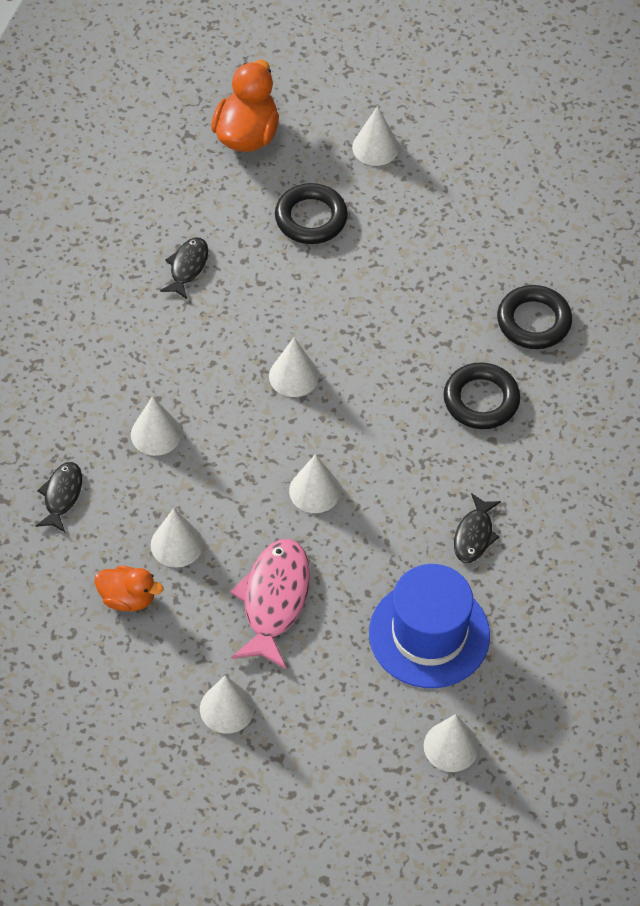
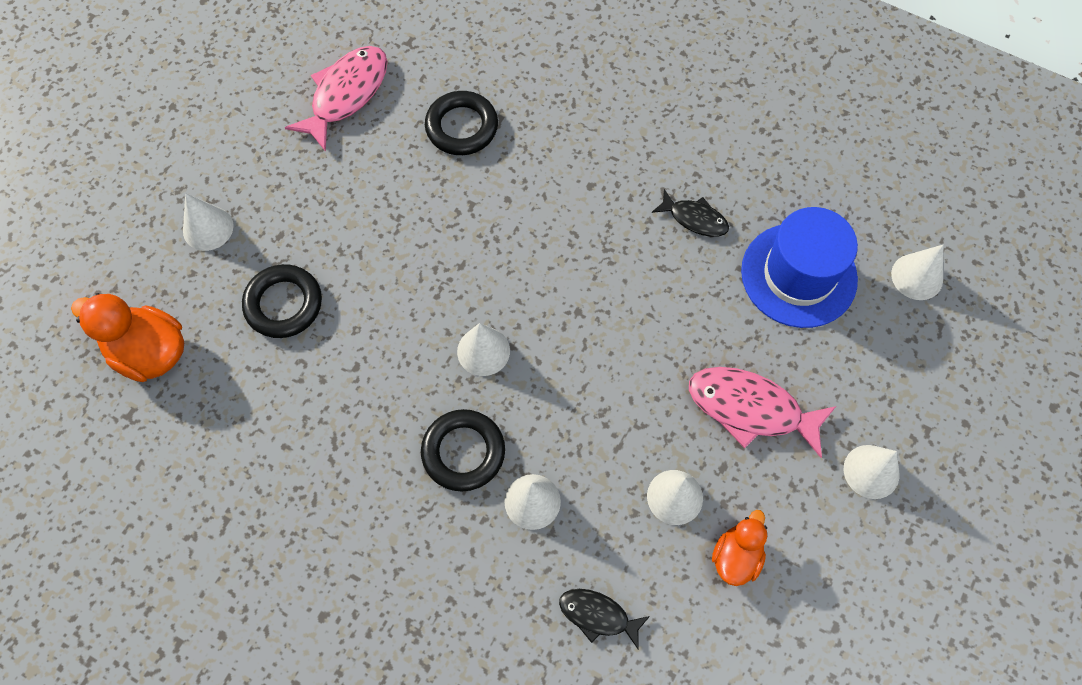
camera: 80 degrees left, 10 degrees up
black fish [160,237,208,299] -> none
white cone [289,454,341,513] -> none
black ring [443,362,520,429] -> black ring moved to [421,409,505,491]
none -> pink fish [285,46,387,152]

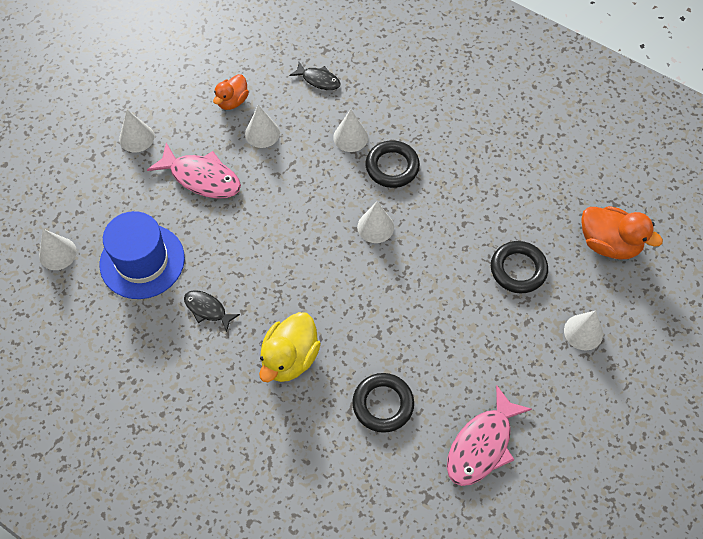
camera: 175 degrees left, 5 degrees down
none -> yellow duck [259,312,321,382]

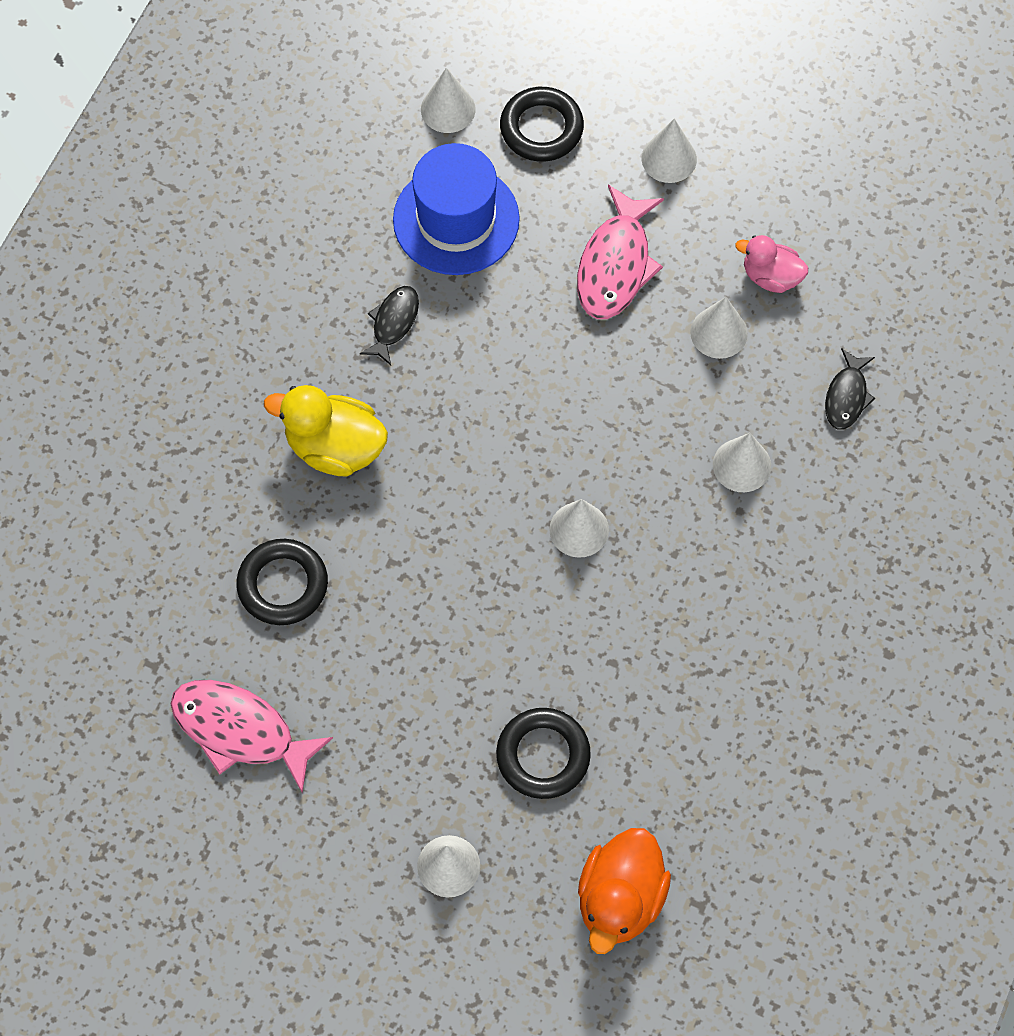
camera: 80 degrees right, 5 degrees up
orange duck [213,74,249,110] -> pink duck [735,235,808,293]
black ring [365,140,420,188] -> black ring moved to [500,87,584,162]

